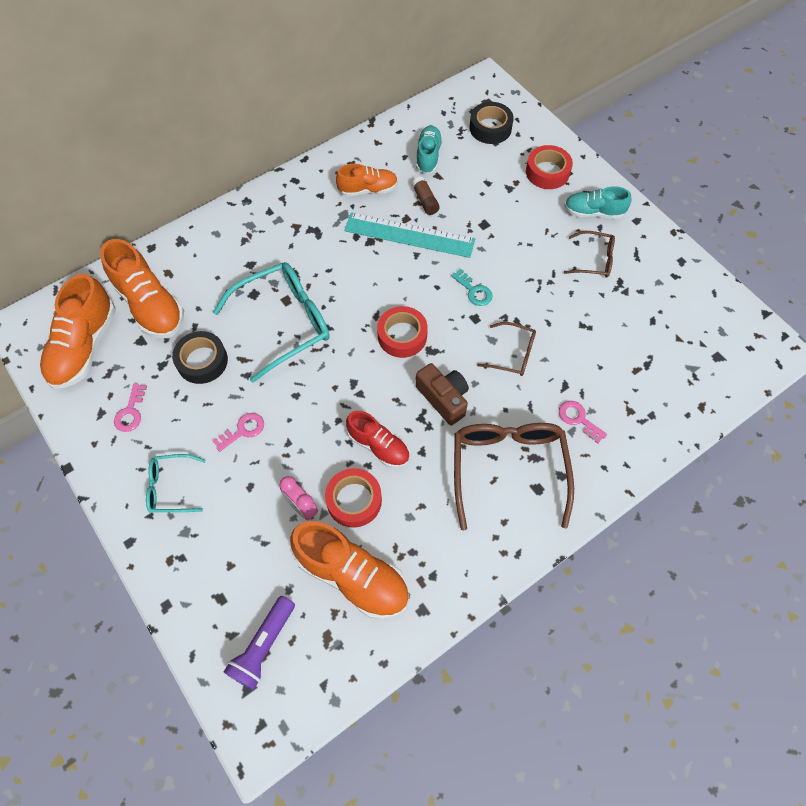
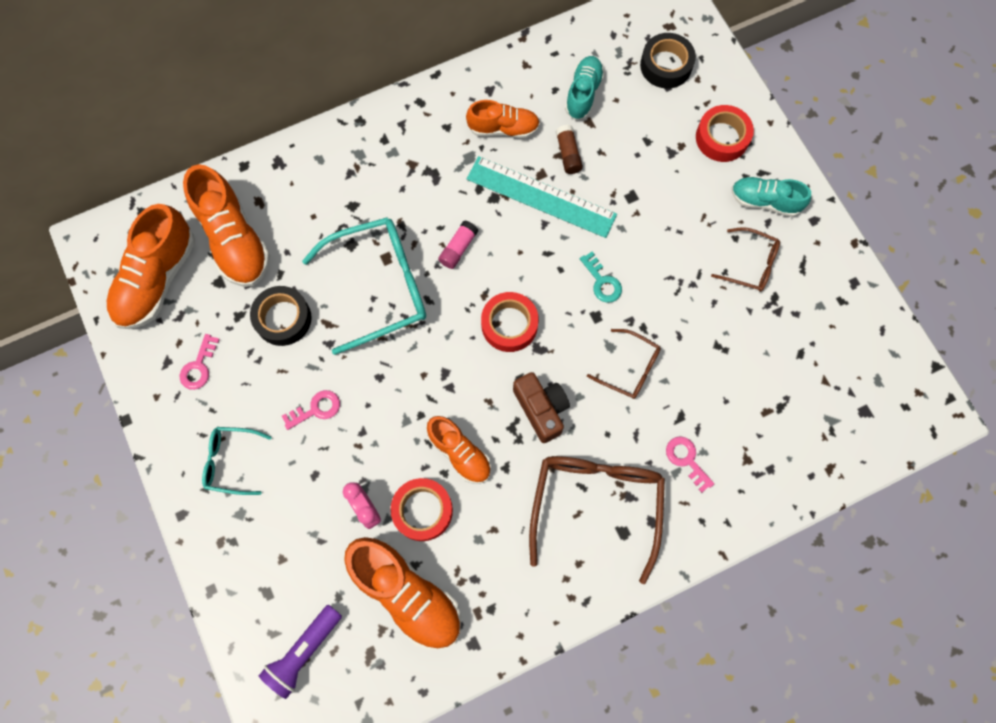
camera: 10 degrees right, 10 degrees up
red shoe [346,411,410,468] -> orange shoe [427,416,491,484]
none -> pink glue stick [438,220,478,269]

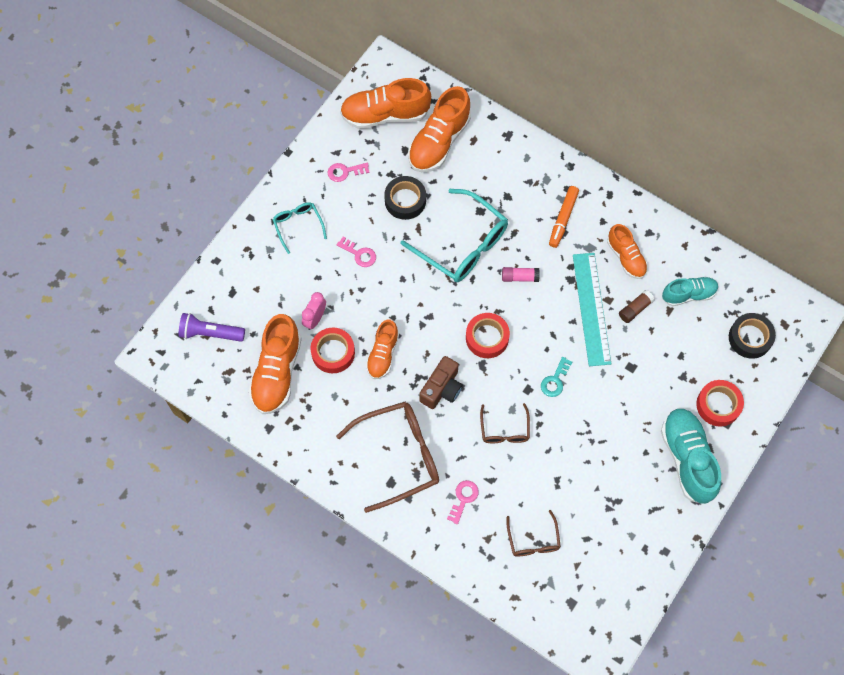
camera: 60 degrees right, 5 degrees down
brown glasses [711,227,780,292] -> brown glasses moved to [507,510,561,556]
turquoise shoe [731,177,811,217] -> turquoise shoe [661,408,721,504], size x1.63
none -> orange marker [549,186,579,248]

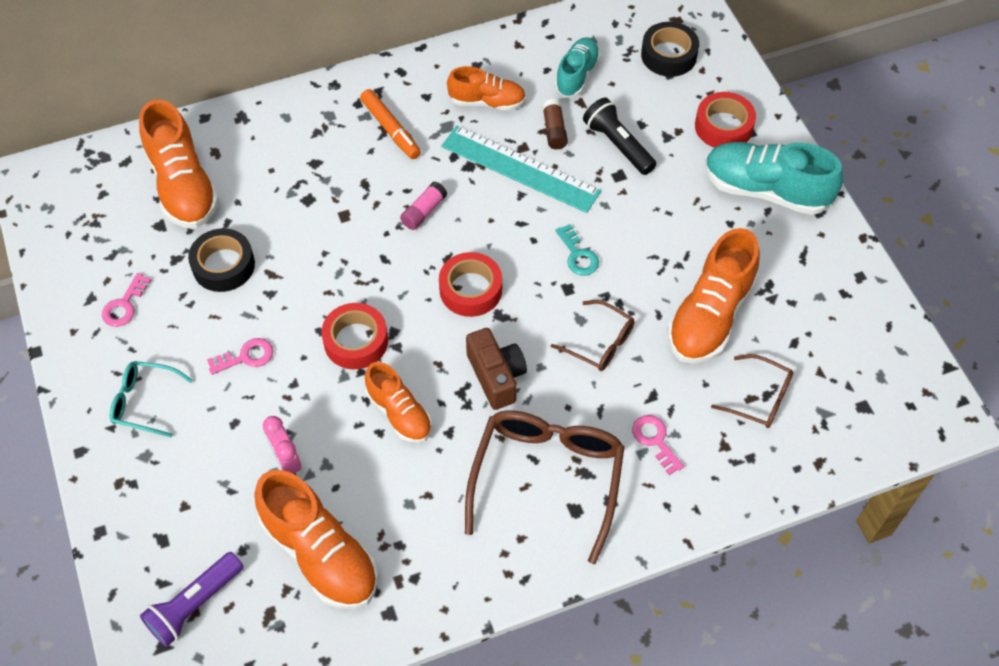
camera: 55 degrees left, 10 degrees down
red tape [310,327,355,373] -> red tape moved to [321,303,388,369]
orange shoe [340,78,431,129] -> orange shoe moved to [667,228,760,364]
turquoise glasses [400,189,508,282] -> none
none -> black flashlight [583,97,656,175]

